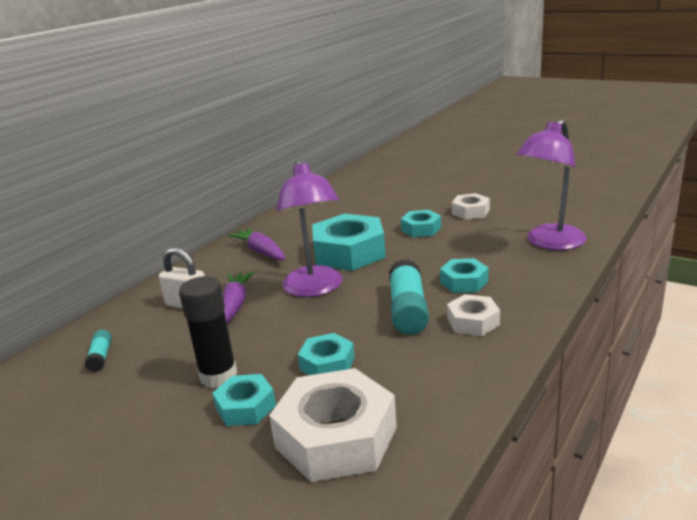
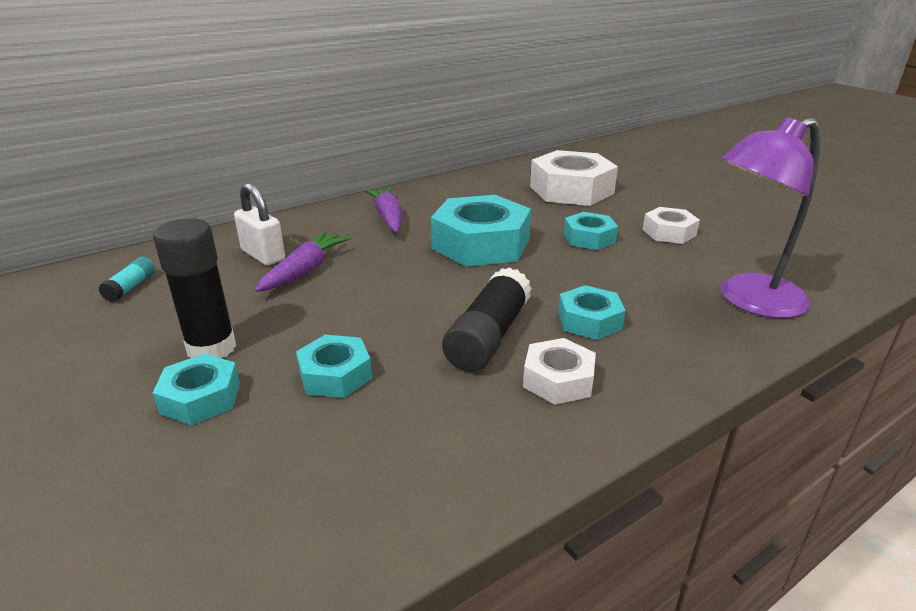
camera: 20 degrees right, 5 degrees up
white nut [269,368,397,482] -> white nut moved to [530,150,618,206]
purple lamp [277,159,342,297] -> none
turquoise glue stick [389,259,429,335] -> black glue stick [442,267,532,372]

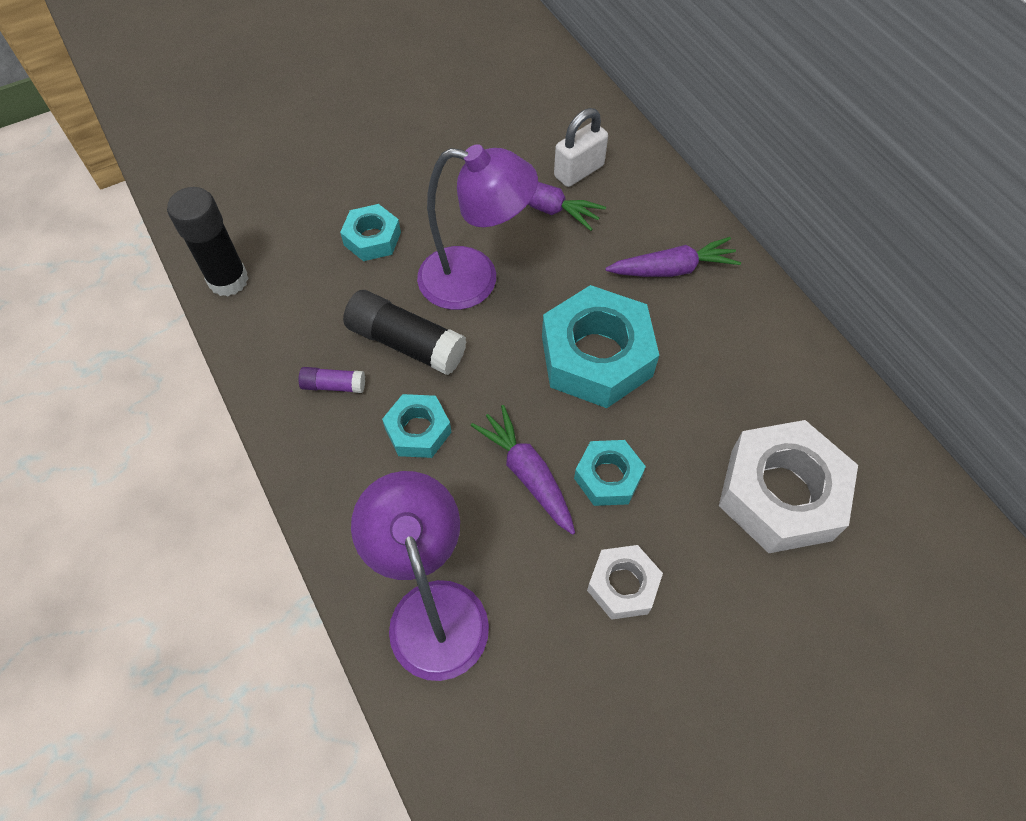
camera: 95 degrees right, 30 degrees up
turquoise glue stick [99,257,155,302] -> none
black glue stick [153,218,236,358] -> black glue stick moved to [167,187,249,297]
turquoise nut [153,353,240,425] -> none
white nut [523,338,596,405] -> purple glue stick [298,367,365,393]
none -> purple lamp [417,144,538,310]
none -> purple carrot [471,405,575,535]

